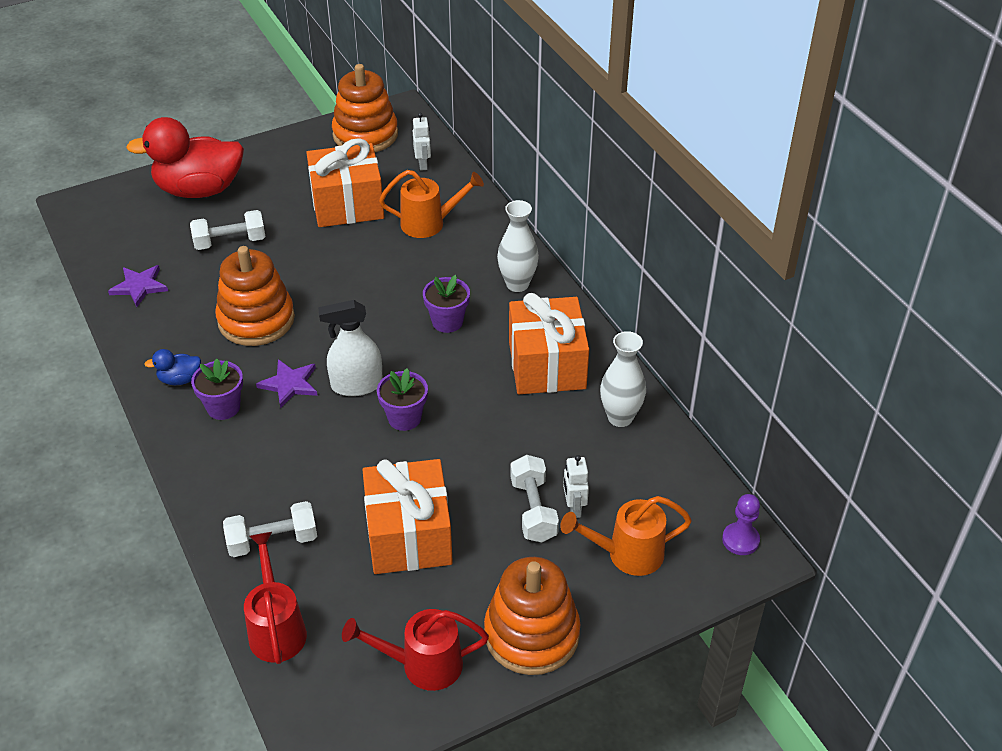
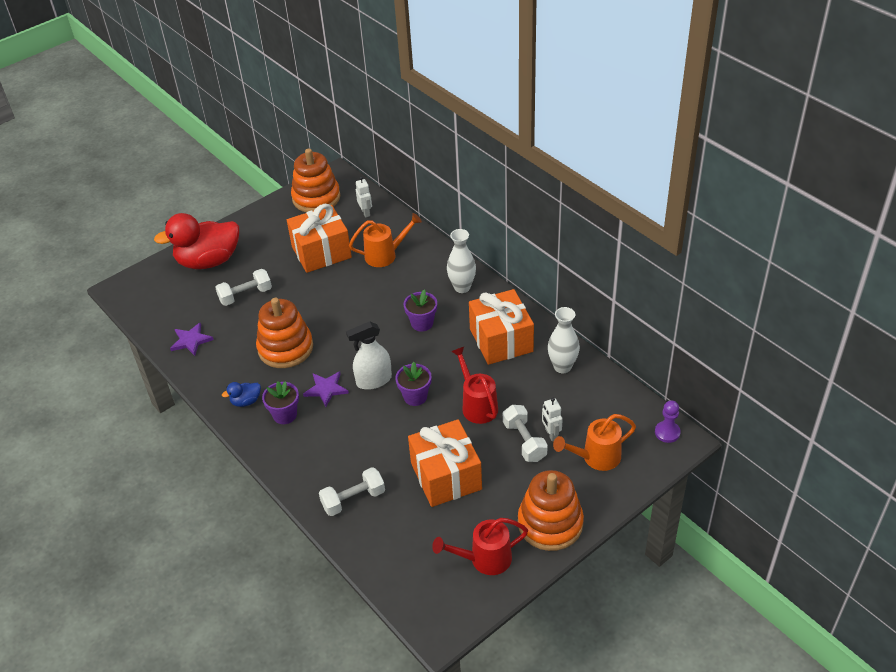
camera: 10 degrees left, 0 degrees up
red watering can [244,532,307,664] -> red watering can moved to [451,347,498,424]

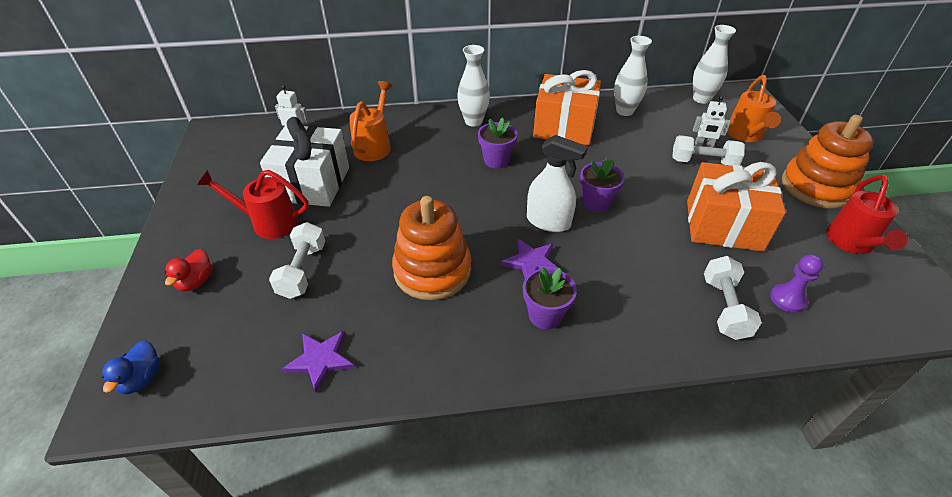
camera: 60 degrees left, 0 degrees up
red duck [154,213,239,269] -> red duck [164,249,212,291], size x0.42
blue duck [222,382,261,407] -> blue duck moved to [101,340,160,394]
orange gift [287,204,352,273] -> white gift [260,117,349,207]
orange stacking toy [291,148,340,212] -> none
white spray bottle [346,321,392,390] -> white spray bottle turned 75 degrees counterclockwise [527,135,588,232]
red watering can [451,347,498,424] -> red watering can moved to [197,170,309,239]
purple pawn [655,400,681,443] -> purple pawn moved to [770,254,824,313]
none -> white vase [693,25,736,104]

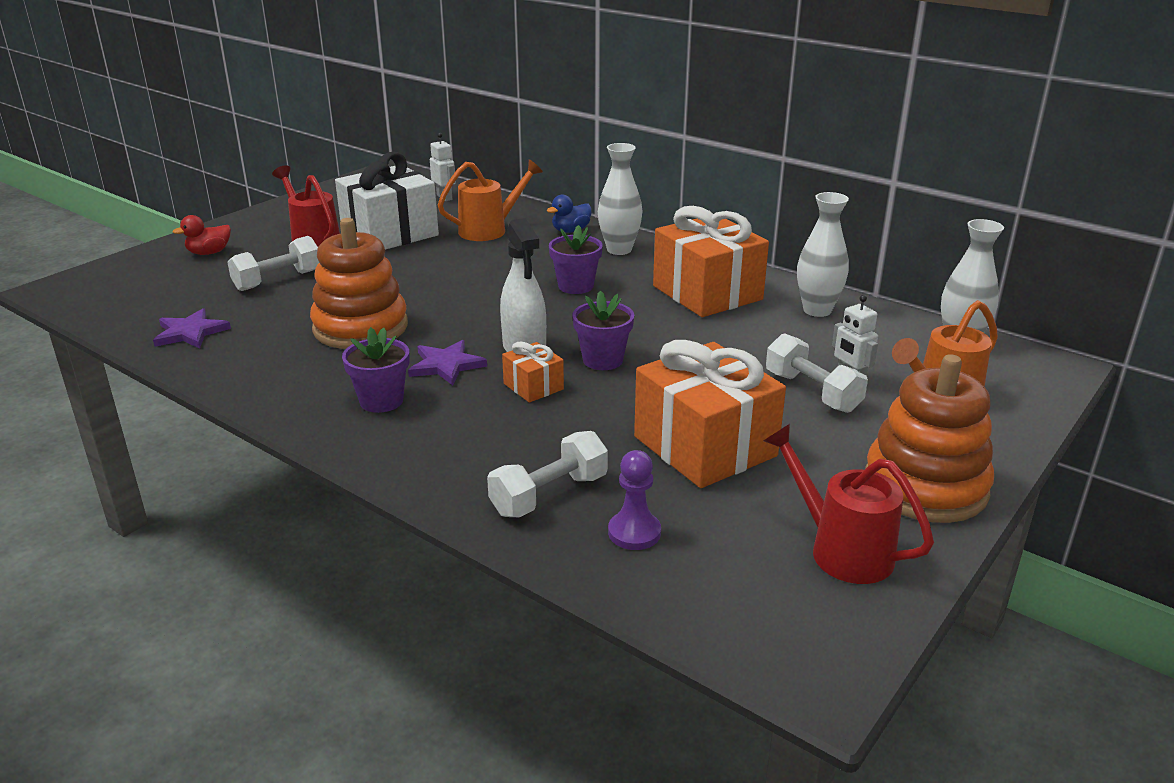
camera: 45 degrees right, 15 degrees down
blue duck [101,340,160,394] -> blue duck moved to [547,195,592,233]
red watering can [826,175,908,254] -> red watering can turned 75 degrees clockwise [763,424,934,584]
none -> orange gift [502,342,564,403]

